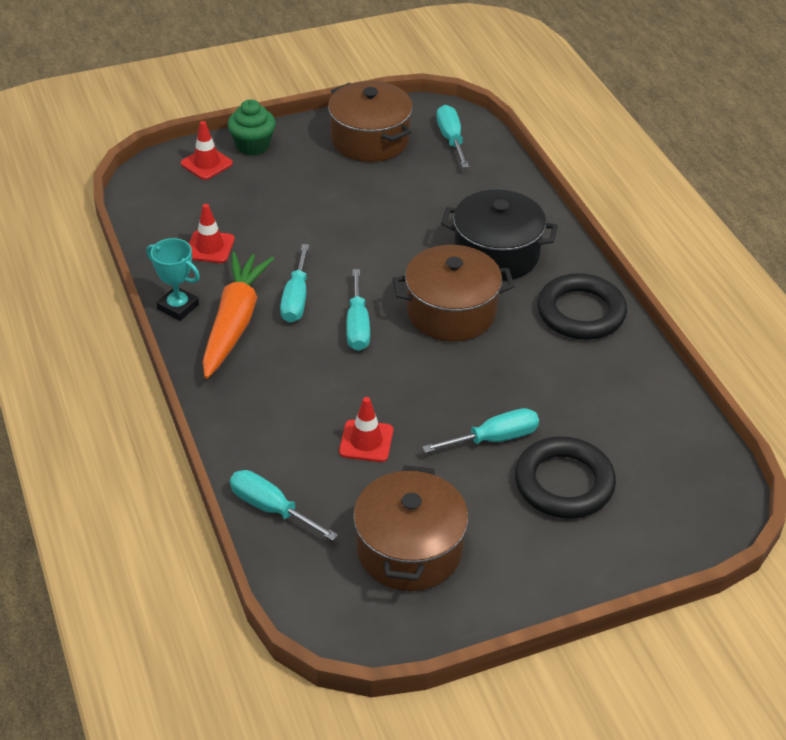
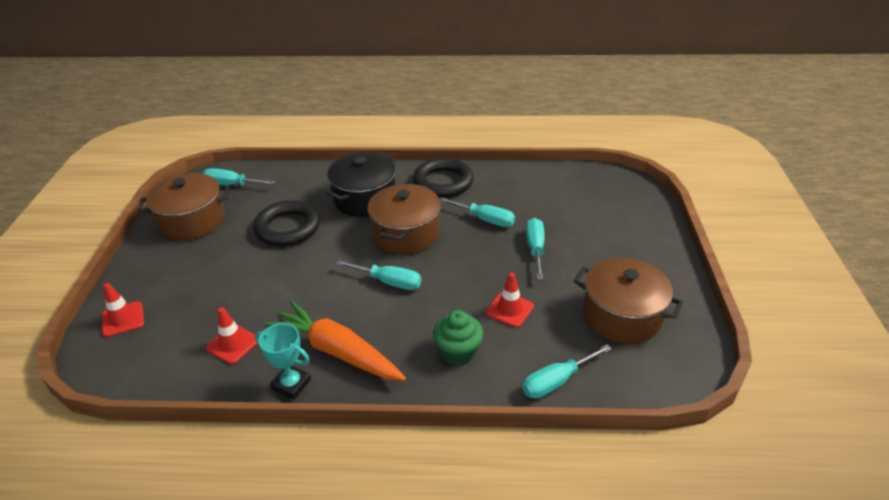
camera: 65 degrees left, 5 degrees down
turquoise trophy [146,238,200,321] -> turquoise trophy turned 60 degrees clockwise [255,323,311,400]
green cupcake [227,99,276,156] -> green cupcake moved to [433,310,483,365]
turquoise screwdriver [280,244,309,323] -> turquoise screwdriver moved to [439,197,515,227]
black ring [515,436,616,519] -> black ring moved to [253,200,320,246]

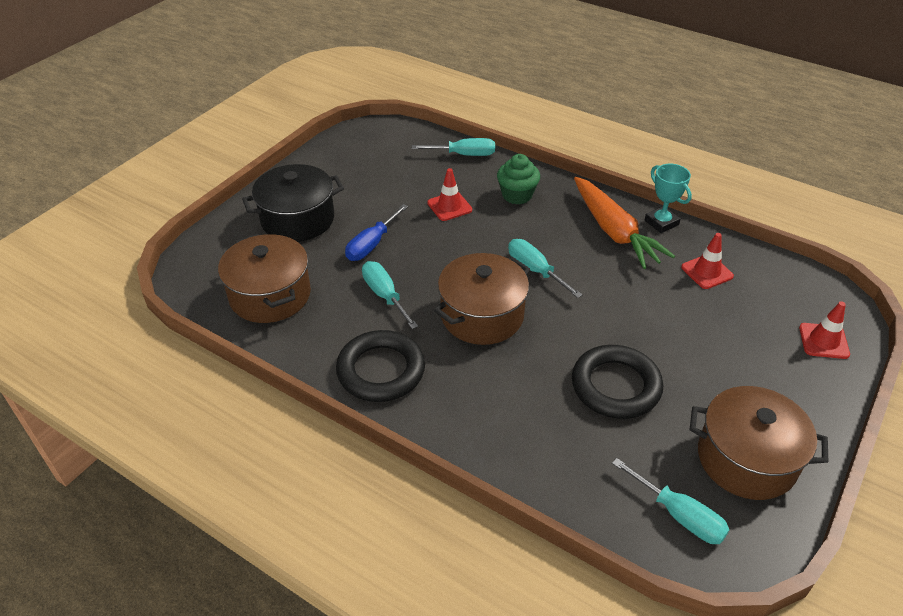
camera: 150 degrees left, 5 degrees up
black pot [326,153,396,217] -> black pot moved to [242,164,344,242]
turquoise screwdriver [526,218,545,279] -> blue screwdriver [345,204,408,261]
brown pot [574,258,684,344] -> brown pot moved to [218,234,311,323]

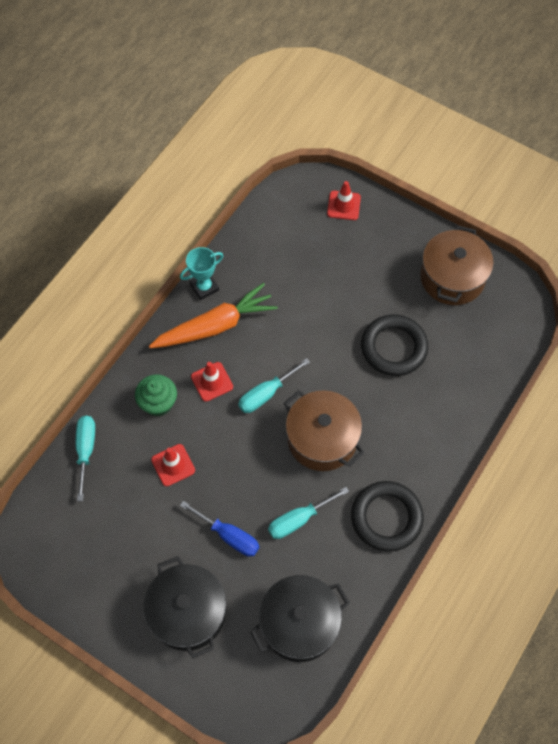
camera: 90 degrees left, 20 degrees up
brown pot [218,234,311,323] -> black pot [250,575,350,662]
turquoise screwdriver [612,458,729,544] -> none
red traffic cone [681,233,734,289] -> red traffic cone moved to [191,362,233,402]

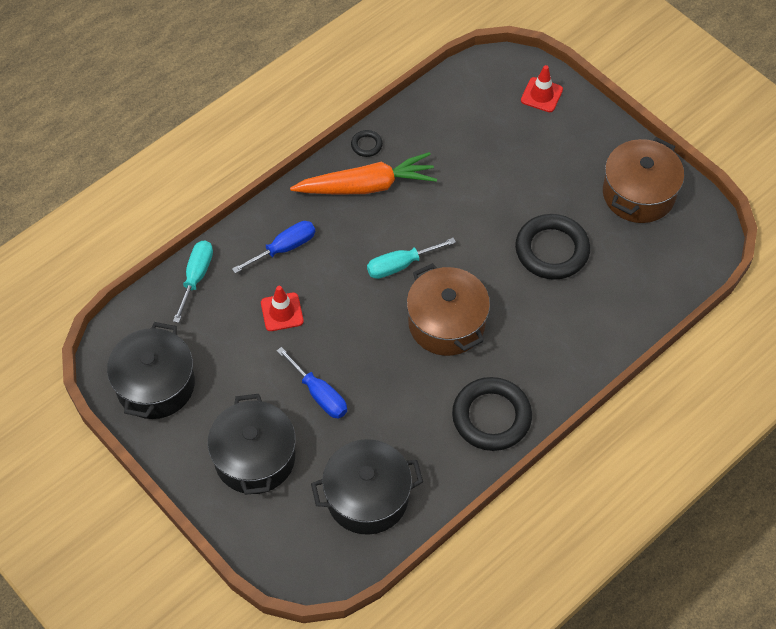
camera: 15 degrees right, 5 degrees down
green cupcake [135,374,177,416] -> blue screwdriver [232,221,315,273]
turquoise trophy [180,247,224,300] -> black ring [351,130,383,157]
red traffic cone [191,362,233,402] -> none
turquoise screwdriver [268,487,349,539] -> none
none -> black pot [107,322,195,419]

